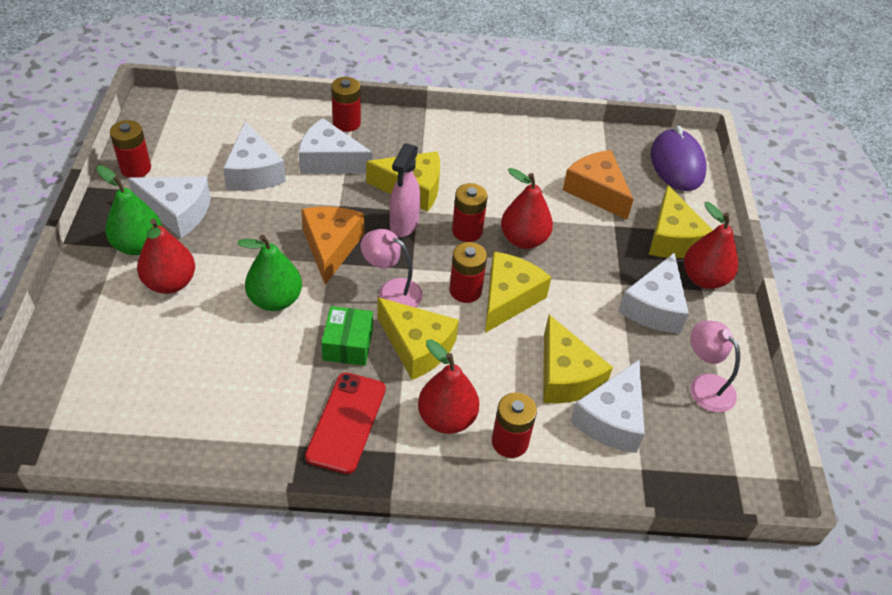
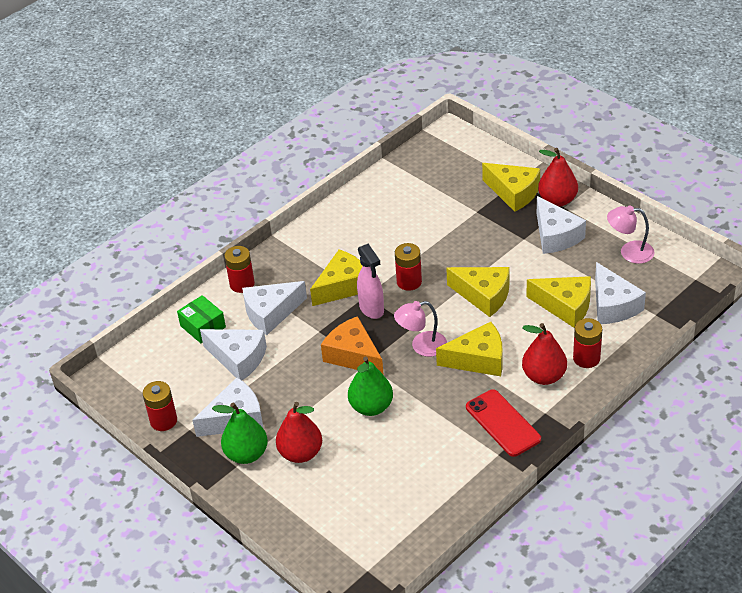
camera: 40 degrees left, 5 degrees down
green box [321,306,373,366] -> green box moved to [177,295,226,343]
red battery [449,242,487,303] -> none
yellow cheese [485,251,551,333] -> yellow cheese turned 135 degrees clockwise [446,267,510,317]
red pear [501,168,553,249] -> none
orange cheese [563,150,634,220] -> none
purple mouse [651,126,706,191] -> none

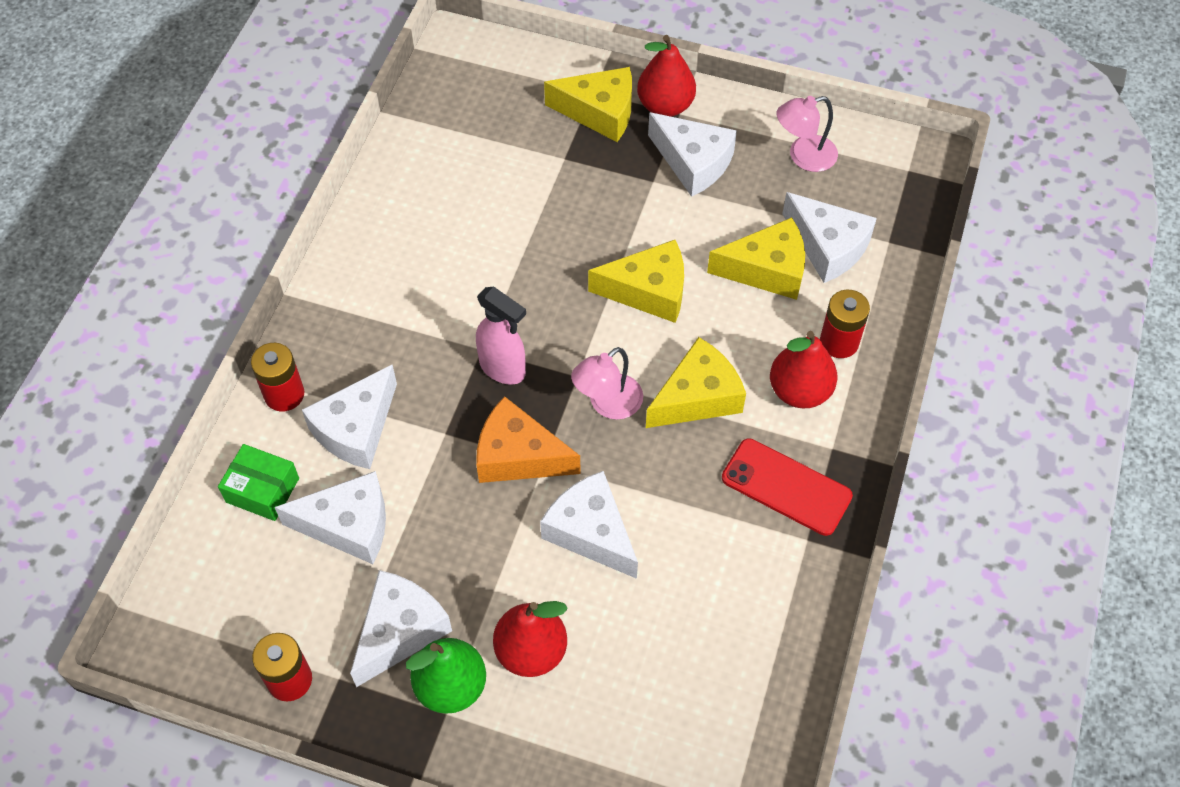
camera: 30 degrees left, 15 degrees up
yellow cheese [310,249,362,306] -> none
green pear [348,357,393,416] -> white cheese [540,471,638,579]
red battery [395,243,422,291] -> none

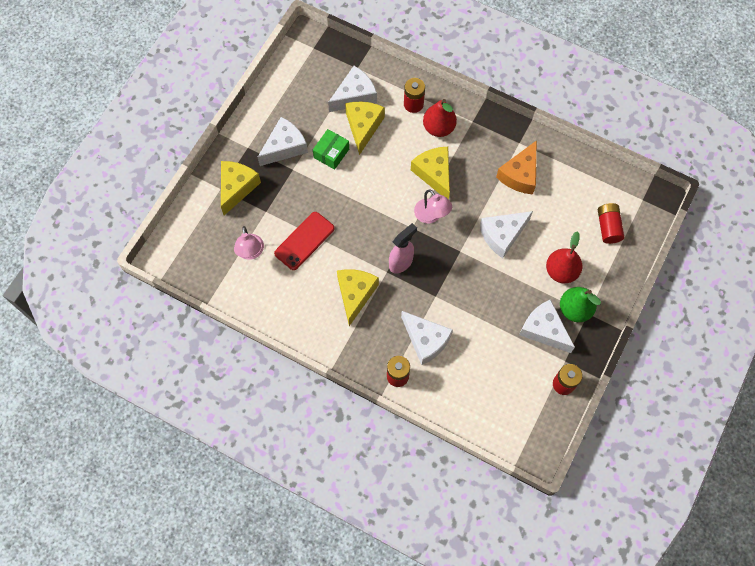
camera: 80 degrees left, 10 degrees up
green box [218,444,299,521] -> green box moved to [313,129,349,170]
white cheese [274,471,386,564] -> none
orange cheese [476,396,580,483] -> orange cheese moved to [496,140,537,194]
yellow cheese [588,240,684,323] -> yellow cheese moved to [337,269,379,326]
red pear [637,35,696,117] -> none
red phone [722,438,853,536] -> red phone moved to [274,212,335,270]
pink lamp [776,96,838,172] -> pink lamp moved to [234,226,264,260]
none -> red battery [598,203,624,244]

